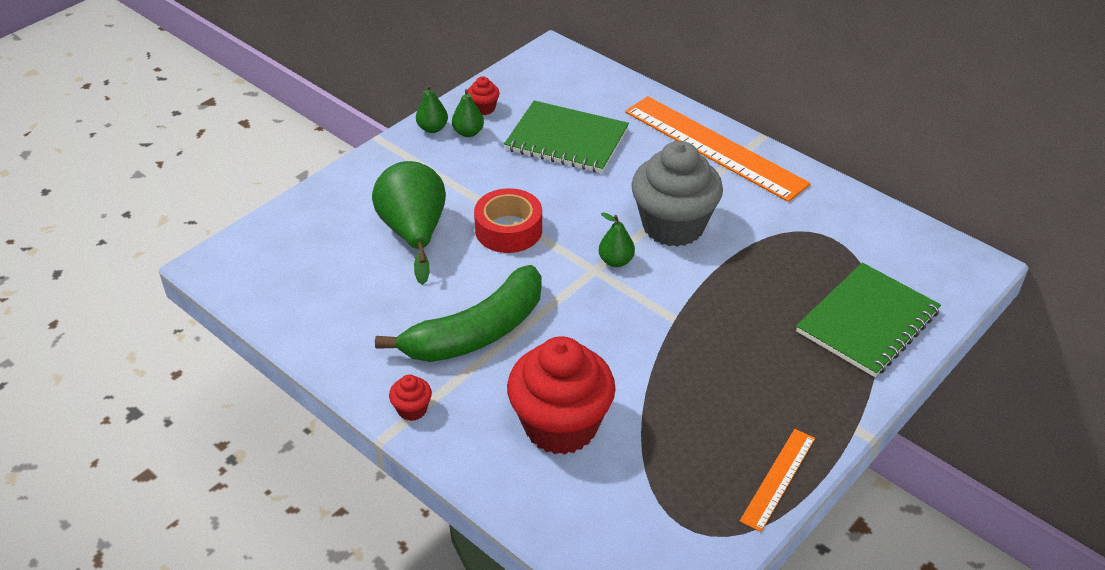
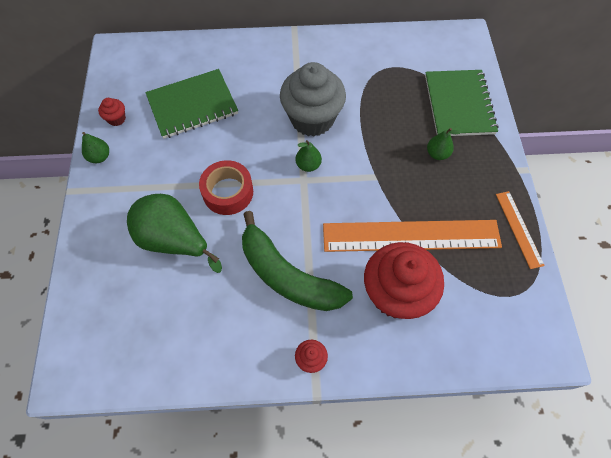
camera: 45 degrees left, 20 degrees up
green banana [375,265,542,362] -> green banana turned 120 degrees clockwise [242,211,353,311]
green pear [452,89,484,137] -> green pear moved to [427,128,461,160]
orange ruler [625,96,811,202] -> orange ruler moved to [323,220,502,252]

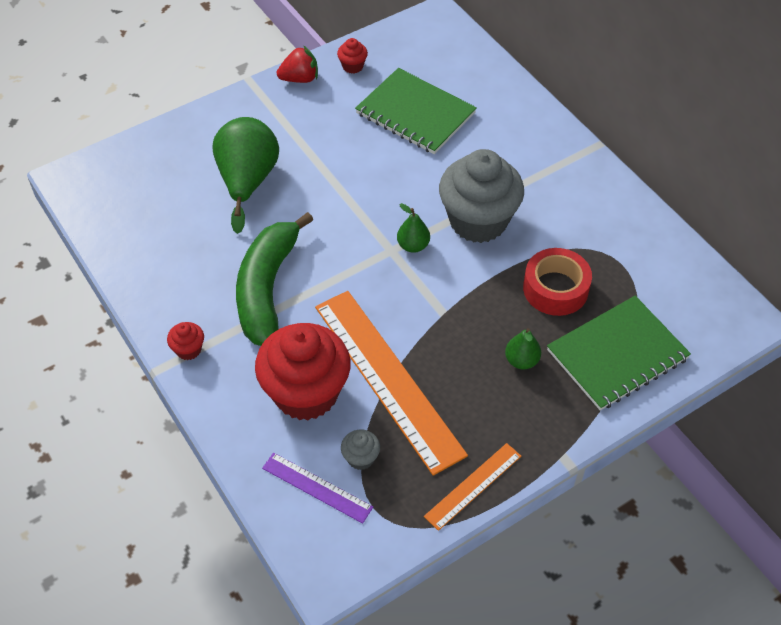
camera: 60 degrees right, 10 degrees down
green pear [82,132,109,163] -> red strawberry [277,45,318,83]
red tape [199,160,253,215] -> red tape moved to [523,248,592,316]
none -> purple ruler [262,453,373,524]
none -> grey cupcake [341,430,380,470]

